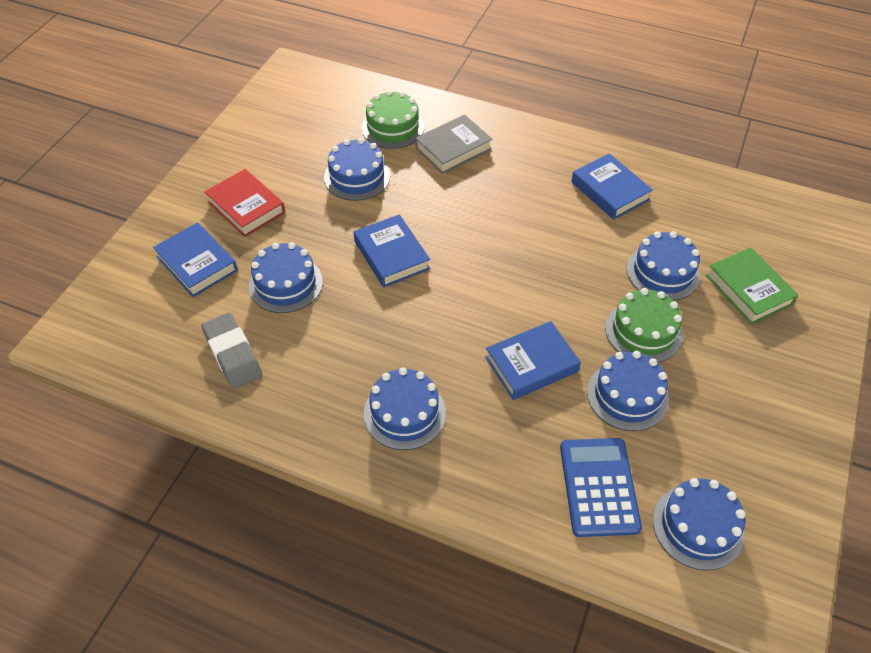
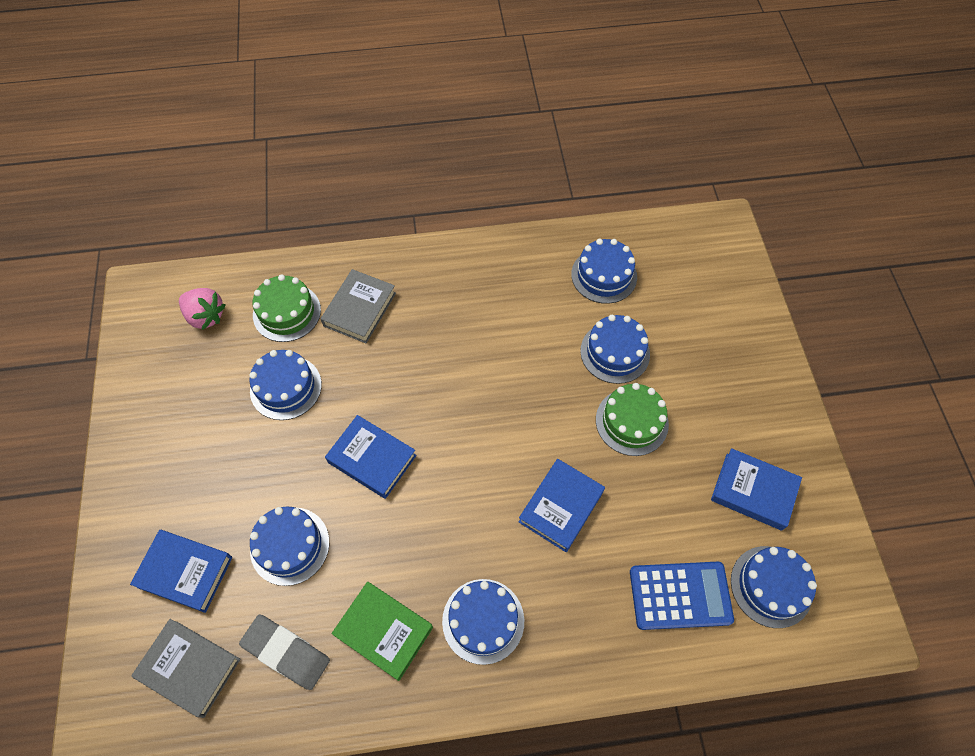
camera: 30 degrees left, 10 degrees up
red book [205,169,285,237] -> none
blue calculator [560,438,642,537] -> blue calculator turned 120 degrees clockwise [630,562,734,630]
blue book [571,153,653,220] -> blue book moved to [711,448,802,531]
blue cake [587,351,669,431] -> blue cake moved to [571,239,637,304]
green book [706,248,798,325] -> green book moved to [332,582,433,681]
none -> grey book [131,619,240,718]
none -> pink strawberry [179,288,226,330]

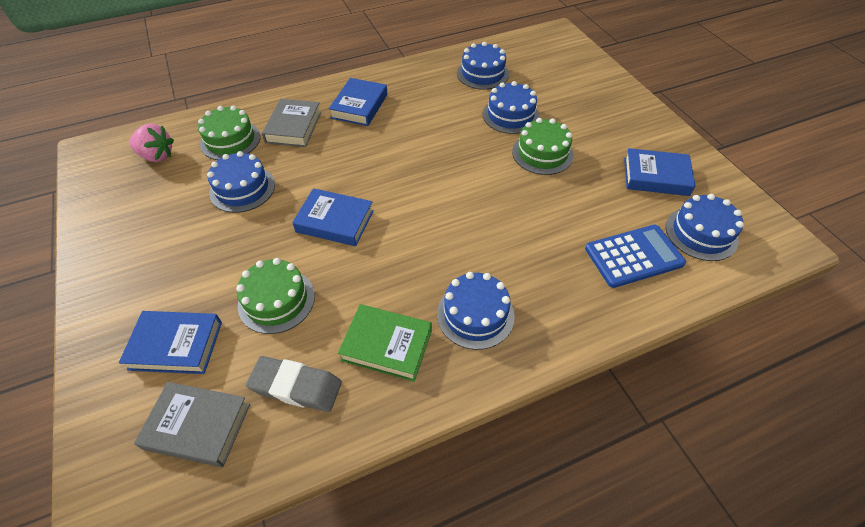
camera: 15 degrees left, 10 degrees down
blue cake [250,507,329,586] -> green cake [236,258,315,334]
blue book [519,459,605,552] -> blue book moved to [329,78,387,126]

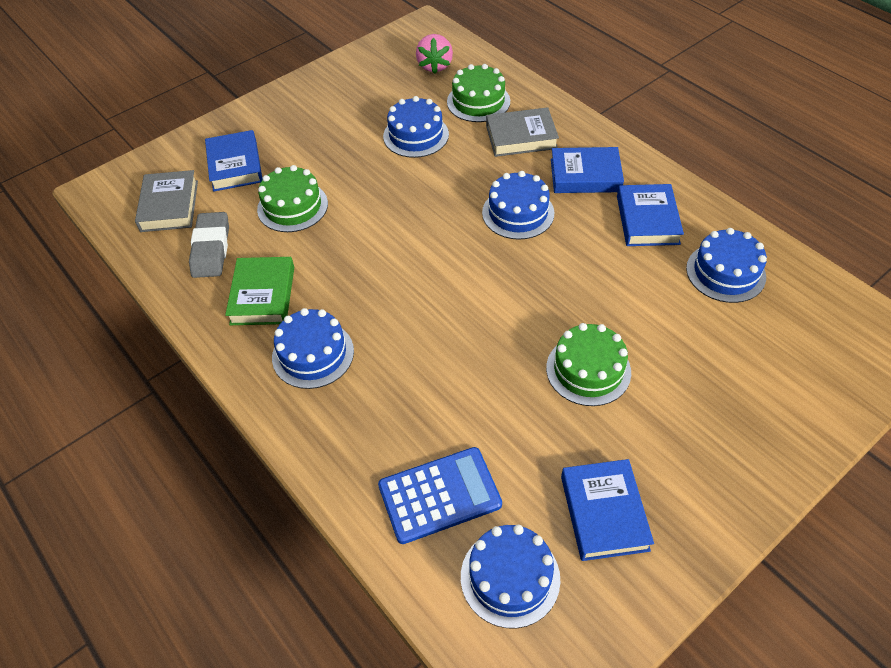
camera: 75 degrees right, 0 degrees up
blue book [292,188,374,246] -> blue book moved to [617,184,684,246]
blue cake [483,81,539,134] -> blue cake moved to [482,171,554,240]
blue calculator [585,225,686,288] -> blue calculator turned 75 degrees counterclockwise [378,447,502,544]

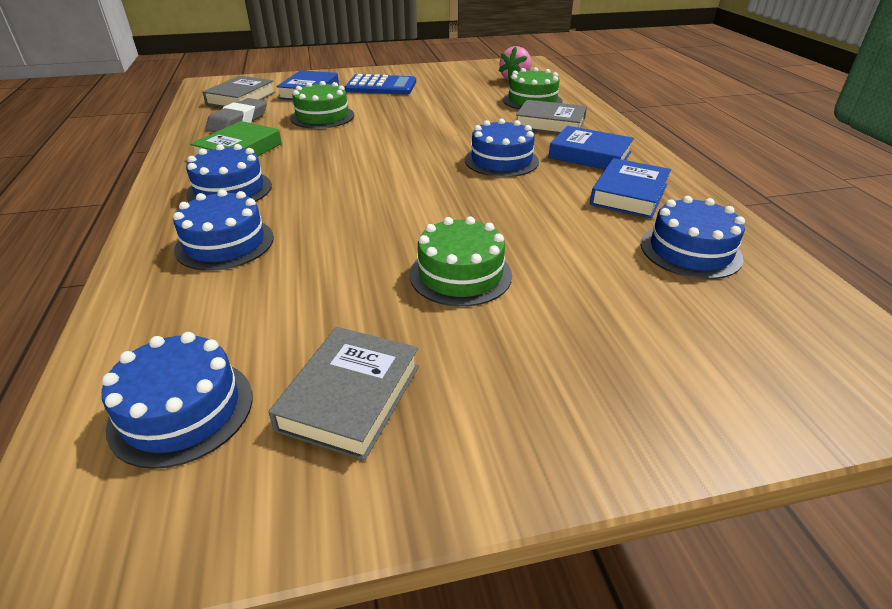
camera: 25 degrees right, 15 degrees down
blue calculator [378,447,502,544] -> blue calculator moved to [344,74,416,95]
blue cake [383,96,449,158] -> blue cake moved to [173,189,274,271]
blue book [561,459,654,561] -> grey book [268,327,419,461]

